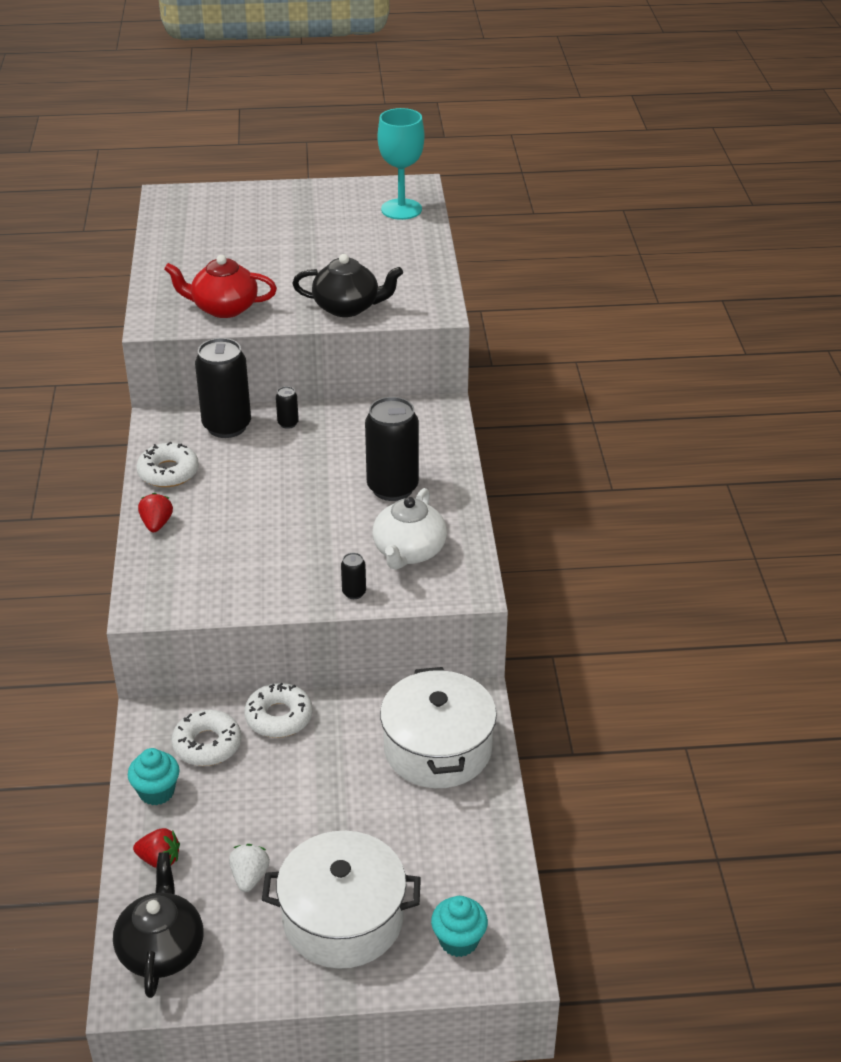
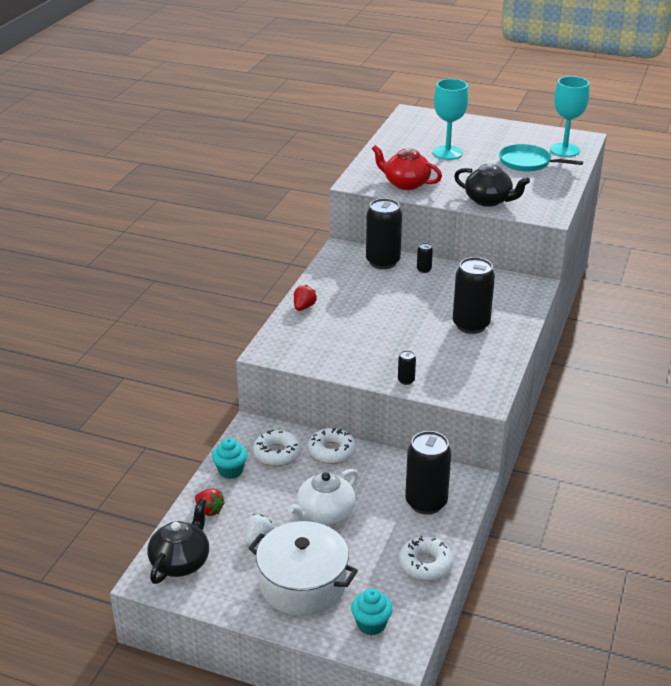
camera: 25 degrees right, 5 degrees down
white donut [136,442,199,487] -> white donut moved to [399,536,454,581]
white teapot [373,488,447,570] -> white teapot moved to [288,469,358,525]
white pot [380,667,497,788] -> black can [405,431,451,515]
none -> turquoise goblet [433,79,469,160]
none -> turquoise pan [499,144,583,172]

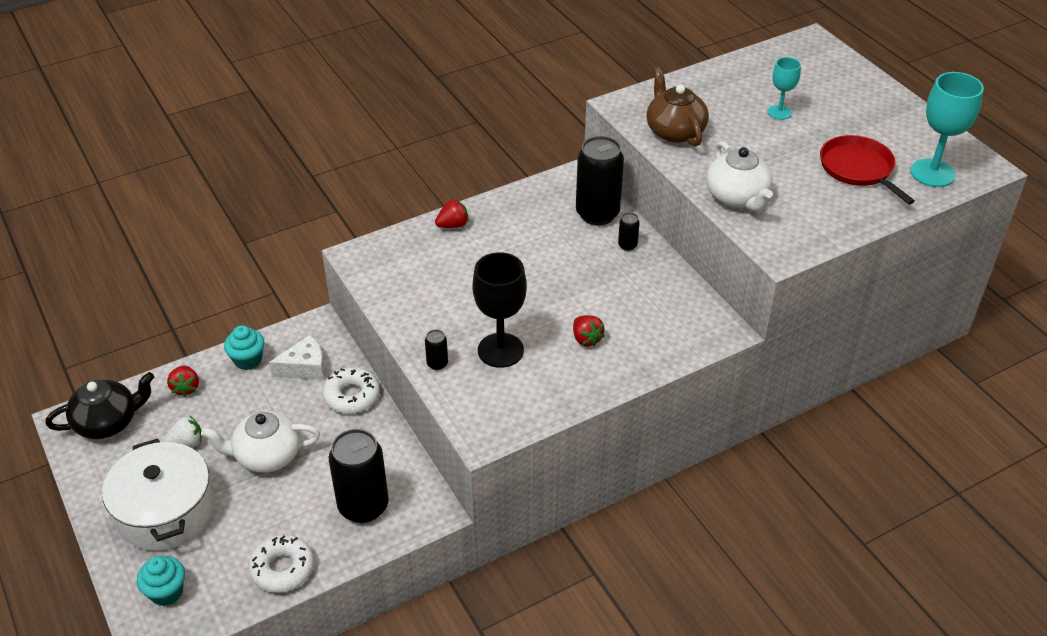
camera: 40 degrees right, 10 degrees up
white donut [253,430,301,466] -> white cheese [269,335,325,380]
red teapot [372,145,442,190] -> brown teapot [646,67,709,146]
turquoise goblet [433,79,469,160] -> turquoise goblet [768,57,801,120], size x0.58
black can [453,257,495,334] -> red strawberry [573,315,605,347]
black teapot [454,161,530,207] -> white teapot [706,141,773,212]
turquoise pan [499,144,583,172] -> red pan [820,135,915,204]
none -> black goblet [472,252,527,368]

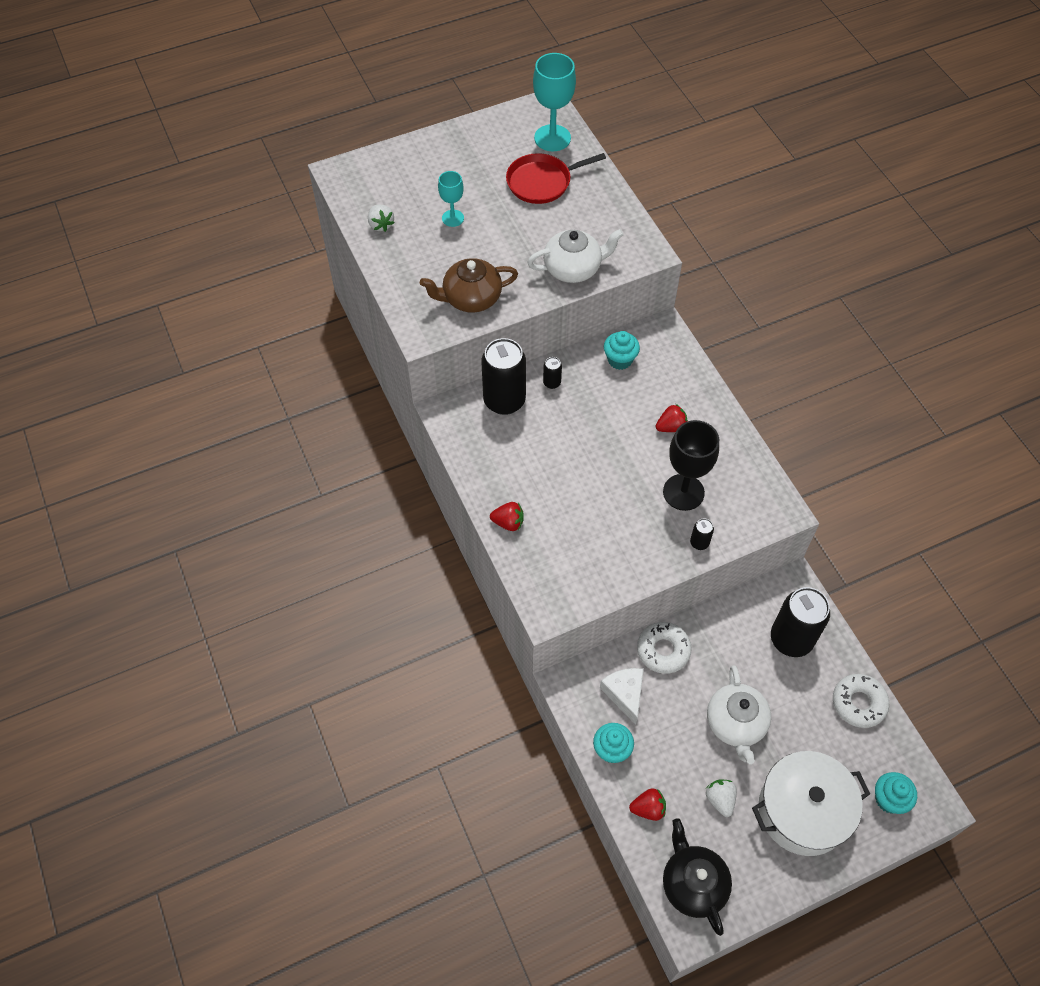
camera: 85 degrees left, 15 degrees up
red strawberry [435,199,469,228] -> red strawberry turned 120 degrees clockwise [490,502,524,531]
none -> white strawberry [368,204,394,232]
none -> turquoise cupcake [604,331,640,370]

